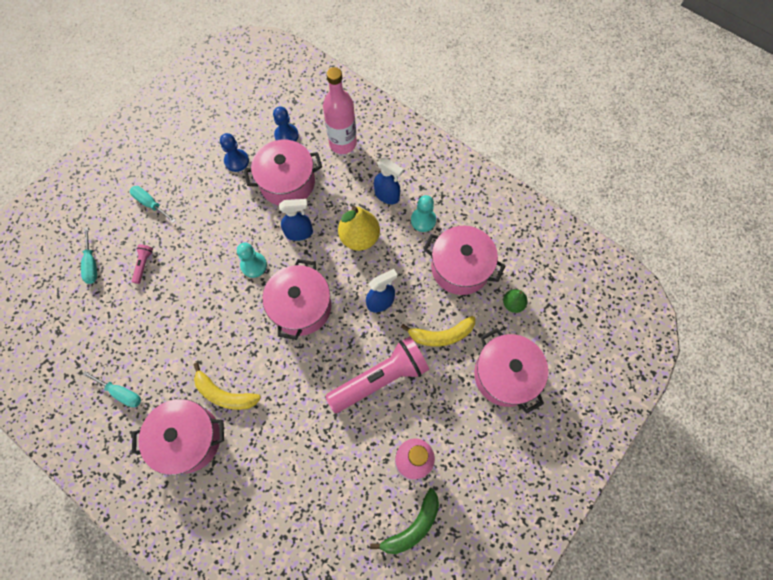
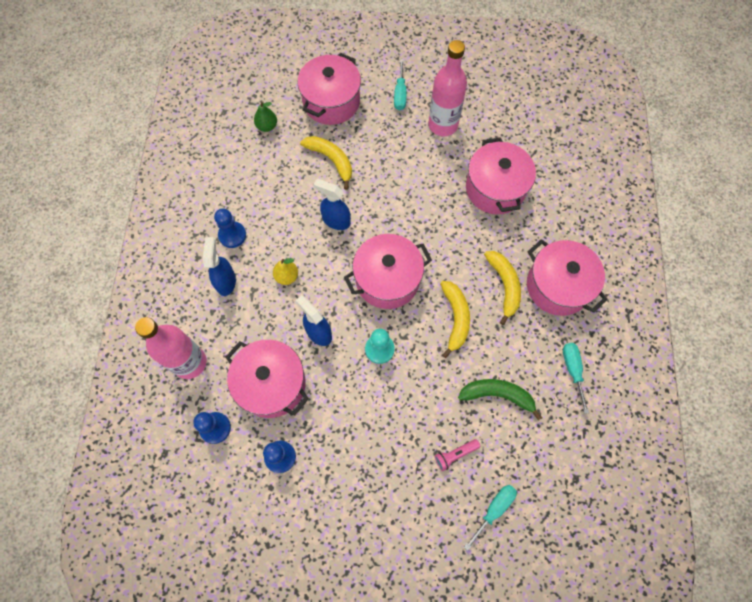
camera: 125 degrees left, 0 degrees up
turquoise screwdriver [130,186,176,223] -> turquoise screwdriver moved to [394,59,407,110]
pink flashlight [325,337,429,413] -> none
yellow pear [338,206,380,251] -> yellow pear [273,258,298,285], size x0.55
green banana [370,489,439,554] -> green banana moved to [458,379,542,420]
turquoise pawn [411,195,436,232] -> blue pawn [214,208,246,248]
pink pot [423,226,505,295] -> pink pot moved to [466,137,536,214]
none -> yellow banana [440,281,470,358]

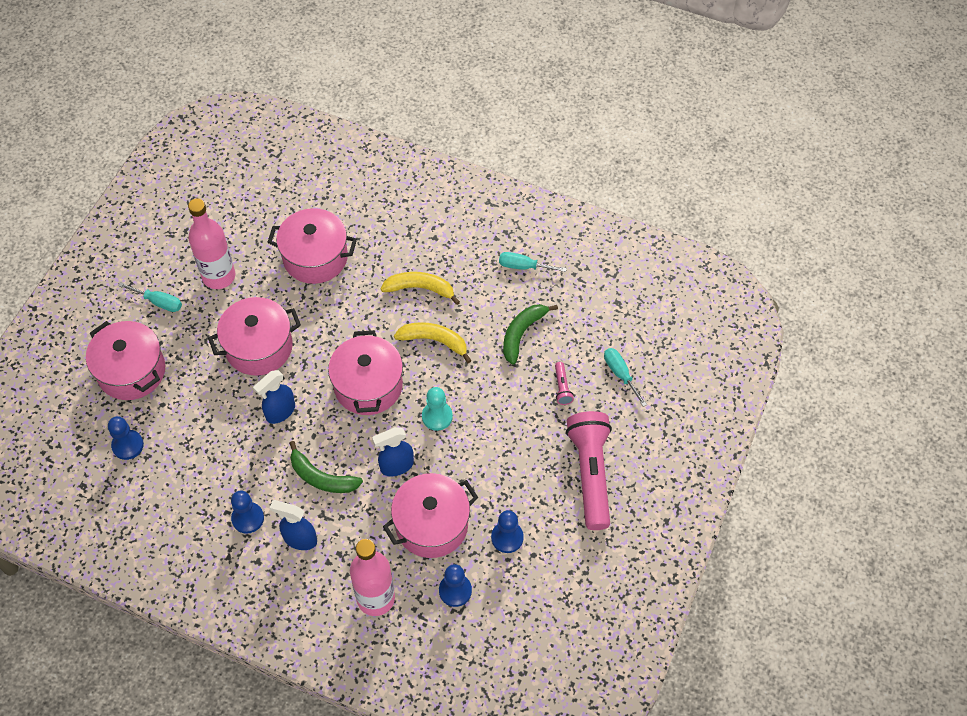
camera: 70 degrees left, 10 degrees down
green pear [254,101,277,132] -> blue pawn [108,416,144,460]
yellow pear [273,258,298,285] -> green banana [289,441,363,493]
yellow banana [300,136,352,190] -> none
pink pot [527,239,608,316] -> pink pot moved to [208,297,301,376]
none -> pink flashlight [566,411,612,530]

